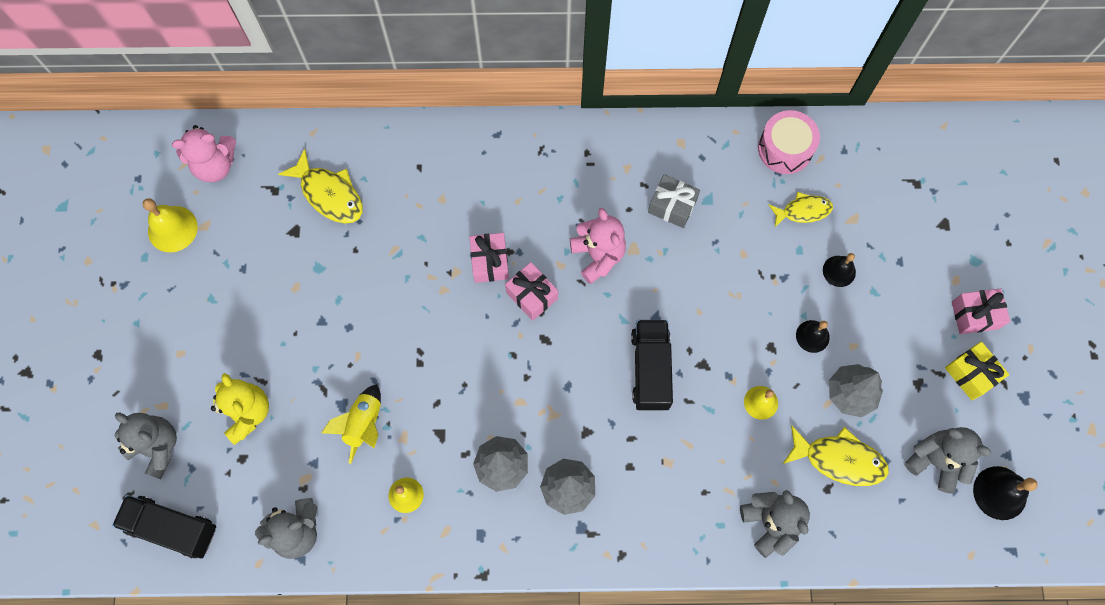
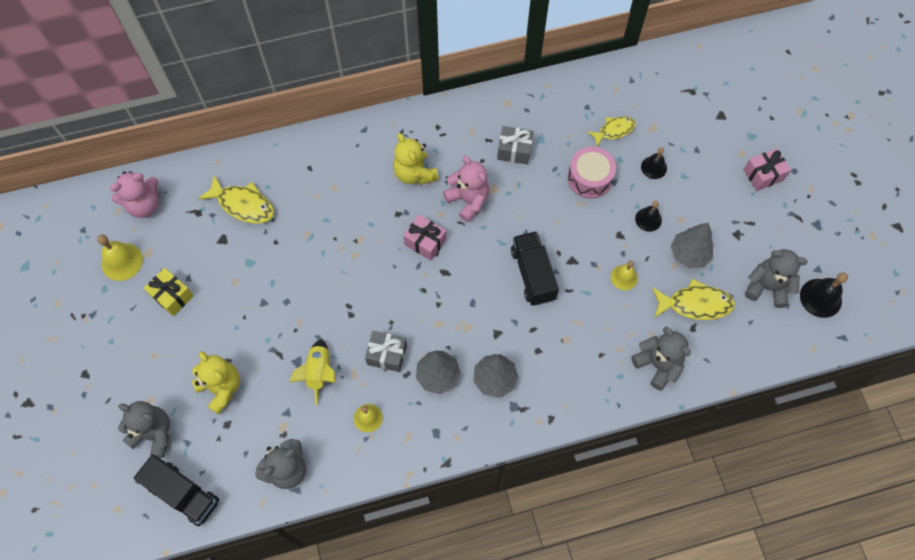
camera: 15 degrees left, 5 degrees down
black truck [112,495,216,558] -> black truck turned 150 degrees counterclockwise [134,454,219,526]
pink gift [469,233,509,283] -> none
pink drum [758,110,820,174] -> pink drum moved to [568,147,616,199]
yellow gift [945,342,1009,400] -> yellow gift moved to [144,268,194,316]
none -> grey gift [365,331,407,372]
none -> yellow teddy bear [393,133,439,185]

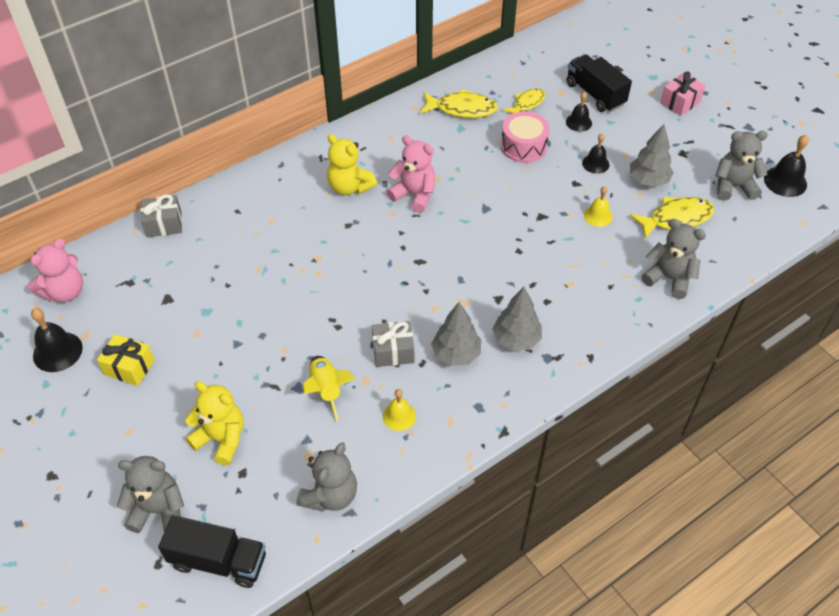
camera: 20 degrees left, 15 degrees down
yellow bell [97,235,143,281] -> black bell [31,308,83,372]
yellow fish [198,175,274,224] -> yellow fish moved to [420,89,498,118]
pink gift [403,215,446,261] -> none
grey gift [497,126,534,165] -> grey gift moved to [140,194,182,237]
black truck [511,231,559,306] -> black truck moved to [566,54,632,112]

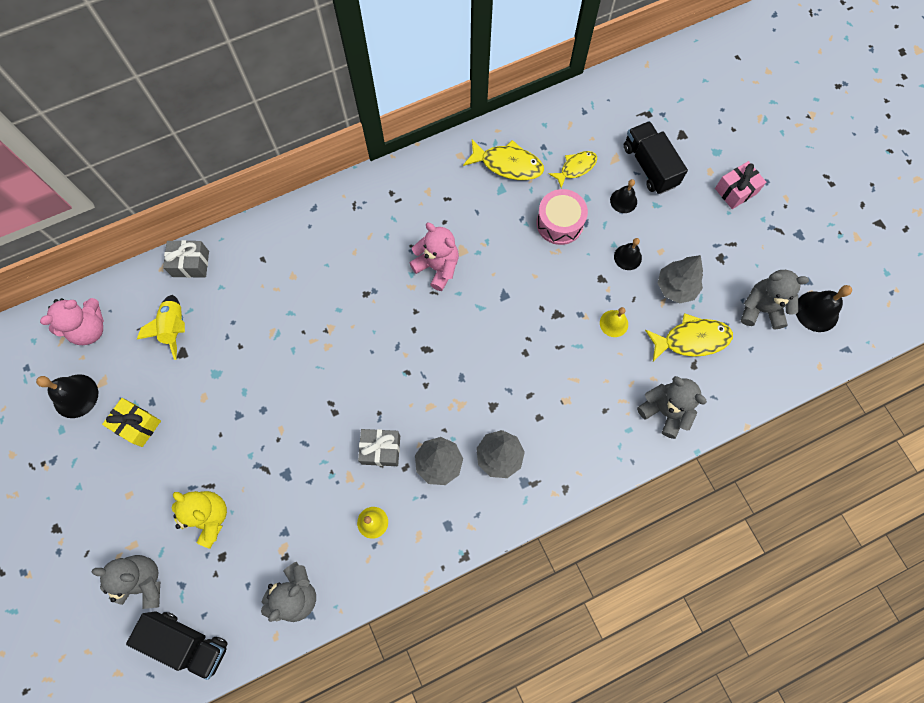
camera: 10 degrees right, 20 degrees up
yellow rocket [303,356,355,421] -> yellow rocket moved to [137,295,185,360]
yellow teddy bear [327,134,377,195] -> none

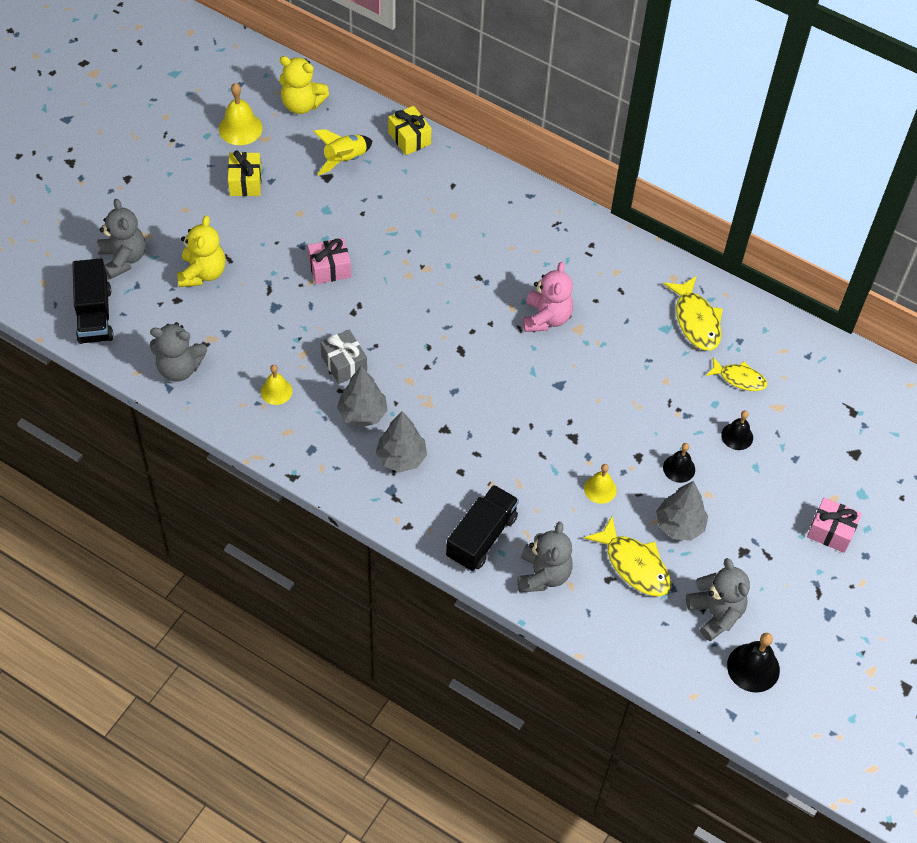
camera: 55 degrees right, 15 degrees down
black bell [36,374,98,418] -> yellow bell [219,83,263,145]
pink teddy bear [40,298,104,345] -> yellow teddy bear [279,56,329,114]
grey gift [163,240,209,278] -> yellow gift [388,106,432,155]
pink drum [536,189,588,245] -> none
black truck [624,121,688,194] -> black truck moved to [446,485,519,571]
none -> pink gift [308,238,351,284]

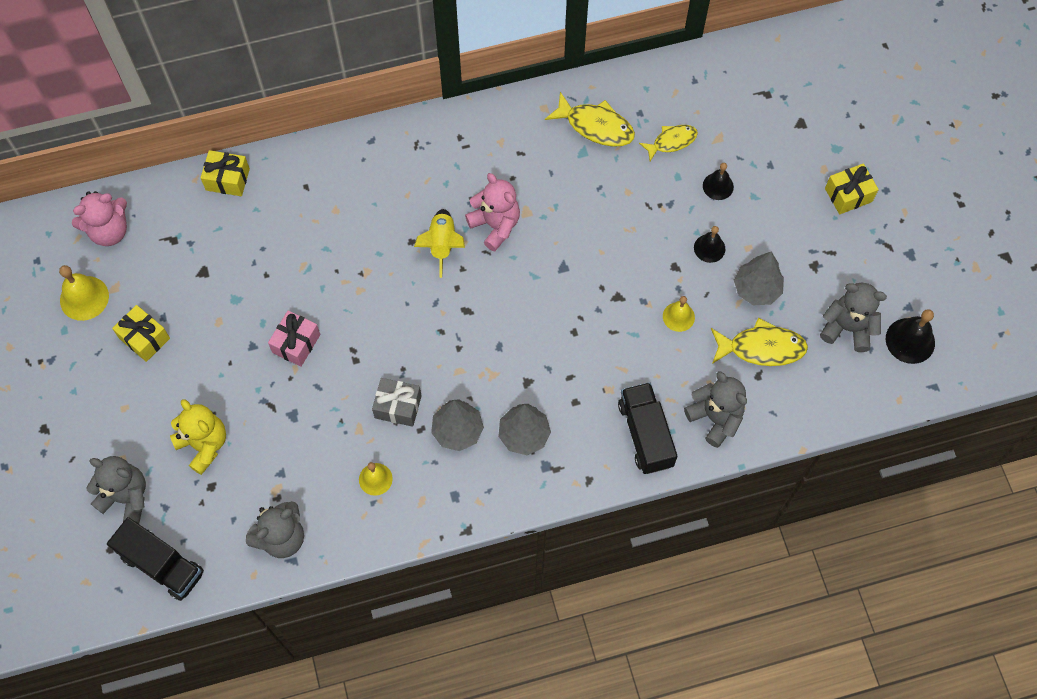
camera: 45 degrees left, 10 degrees up
yellow teddy bear [279,56,329,114] -> pink teddy bear [72,191,127,246]
yellow rocket [313,129,373,175] -> yellow rocket moved to [414,209,465,278]
pink gift [807,498,862,553] -> yellow gift [825,163,879,214]

